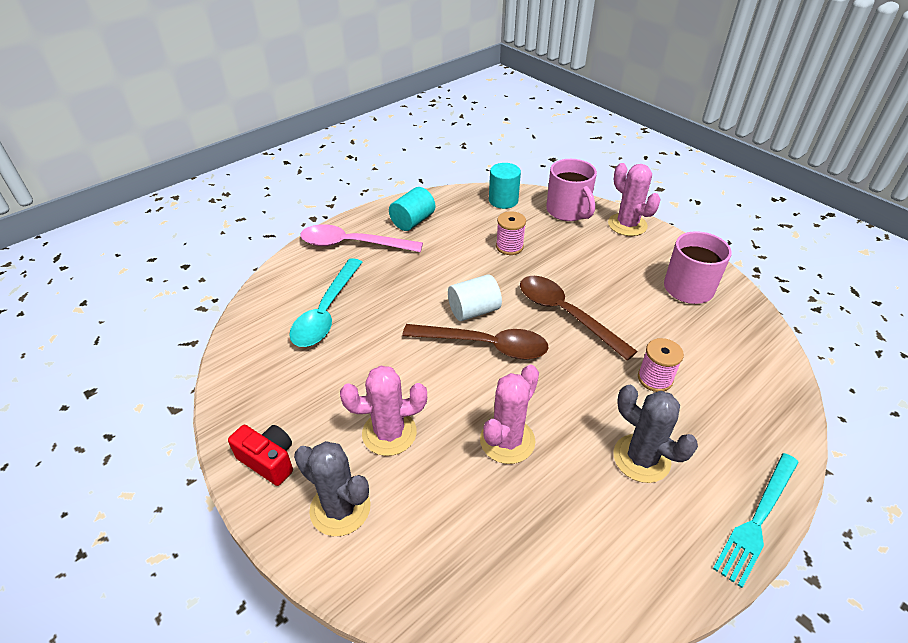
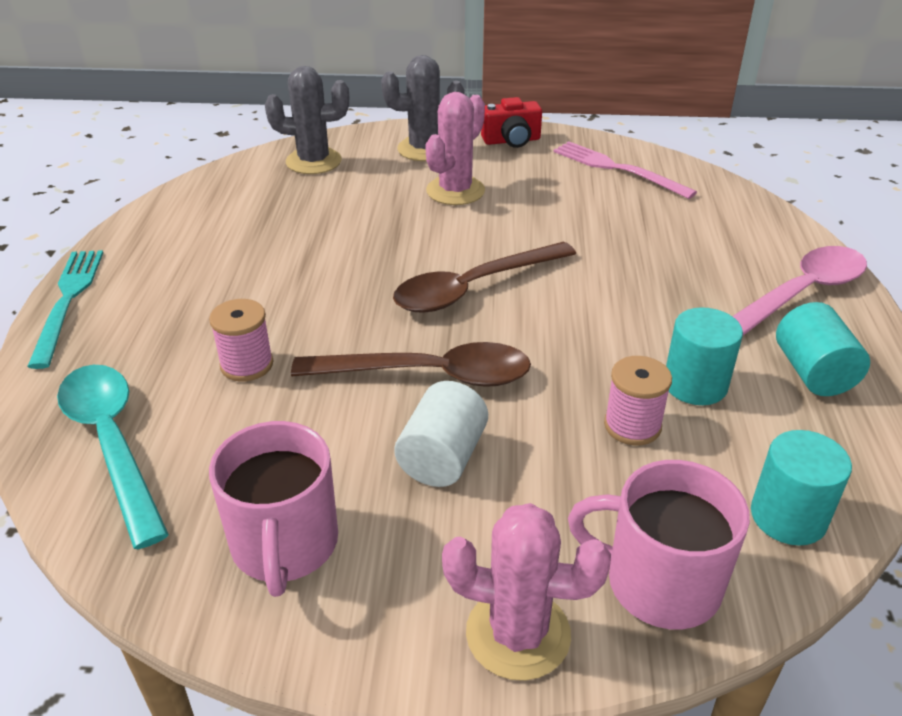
camera: 135 degrees right, 5 degrees down
turquoise spoon [289,258,363,347] -> turquoise spoon moved to [57,365,169,549]
white cylinder [448,274,502,321] -> white cylinder moved to [394,381,488,487]
pink cactus [480,365,539,464] -> none
grey cactus [613,385,698,483] -> grey cactus moved to [265,66,349,174]
none -> pink fork [554,141,697,199]
none -> turquoise cylinder [666,307,743,405]

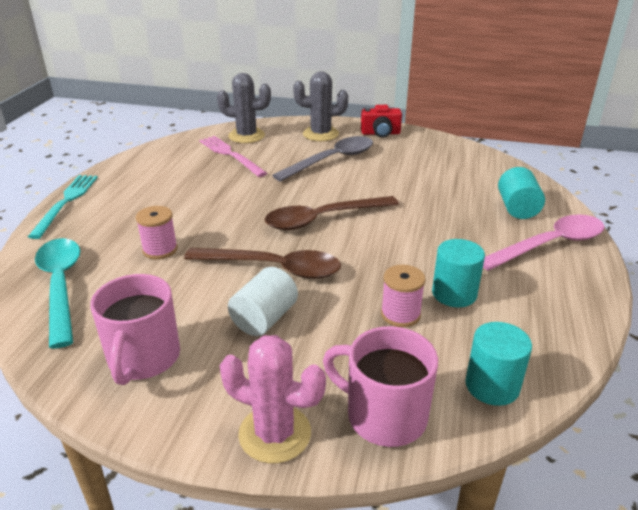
camera: 10 degrees right, 5 degrees down
pink cactus [425,92,485,205] -> grey spoon [272,136,373,182]
pink fork [554,141,697,199] -> pink fork moved to [199,136,267,177]
turquoise cylinder [776,302,870,396] -> turquoise cylinder moved to [498,167,545,219]

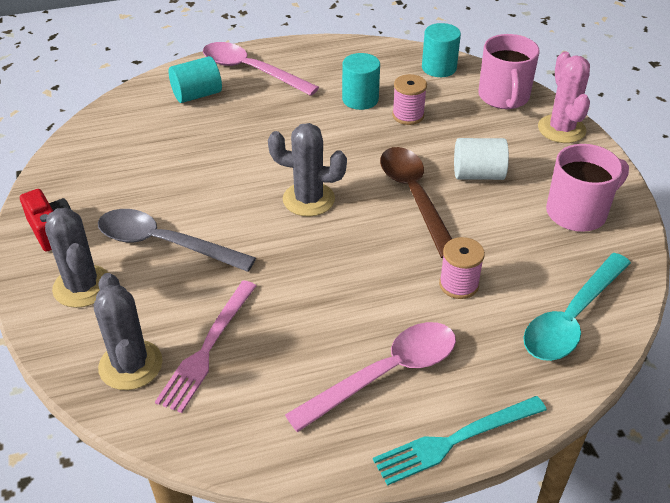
camera: 120 degrees left, 10 degrees up
brown spoon [265,196,399,230] -> grey cactus [268,123,347,217]
none -> pink spoon [285,322,456,432]

